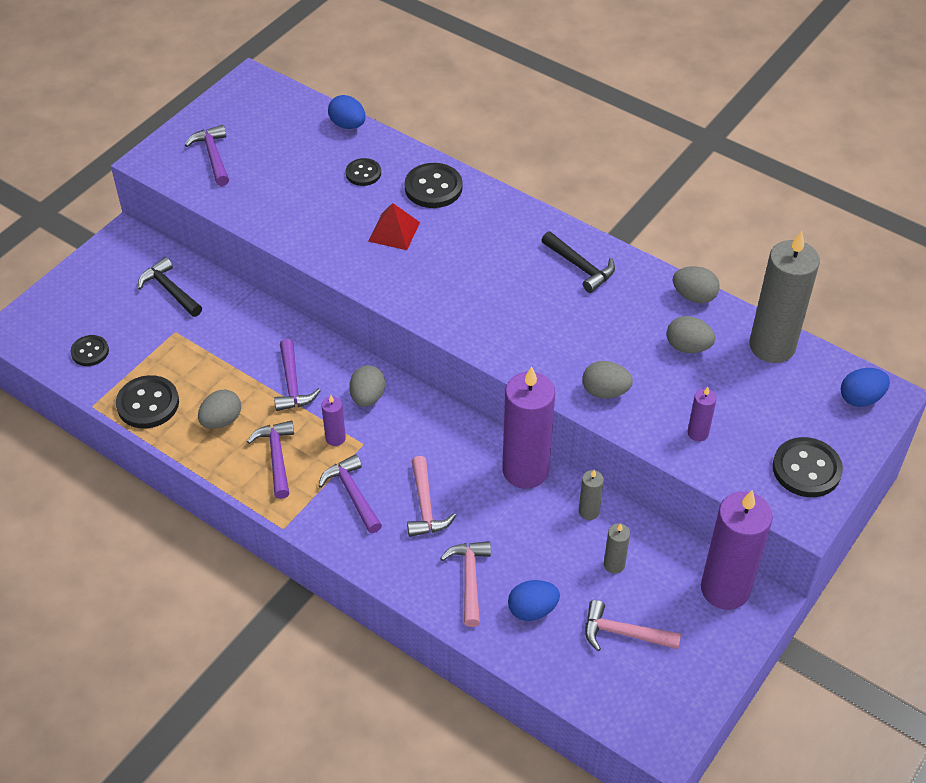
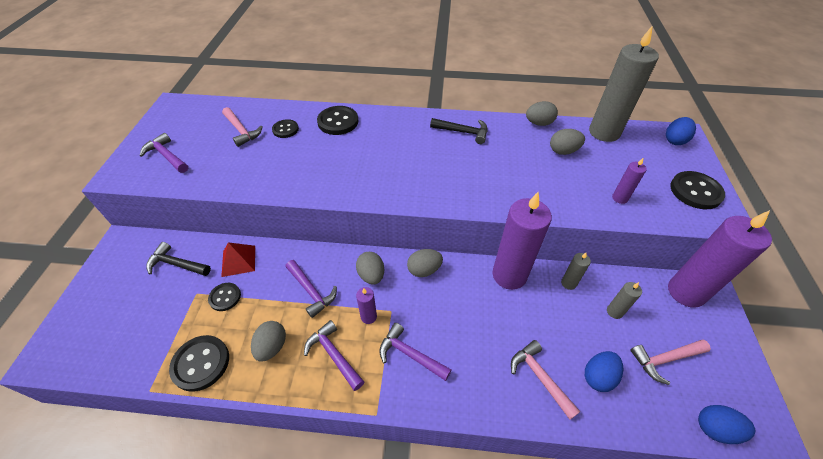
camera: 30 degrees left, 0 degrees up
black button [71,335,109,366] -> black button moved to [208,283,241,311]
blue egg [328,95,366,129] -> blue egg moved to [698,405,755,444]
red pyramid [368,203,420,250] -> red pyramid moved to [221,242,255,277]
pink hammer [407,456,456,537] -> pink hammer moved to [222,107,262,147]
grey egg [582,361,633,399] -> grey egg moved to [407,249,443,277]

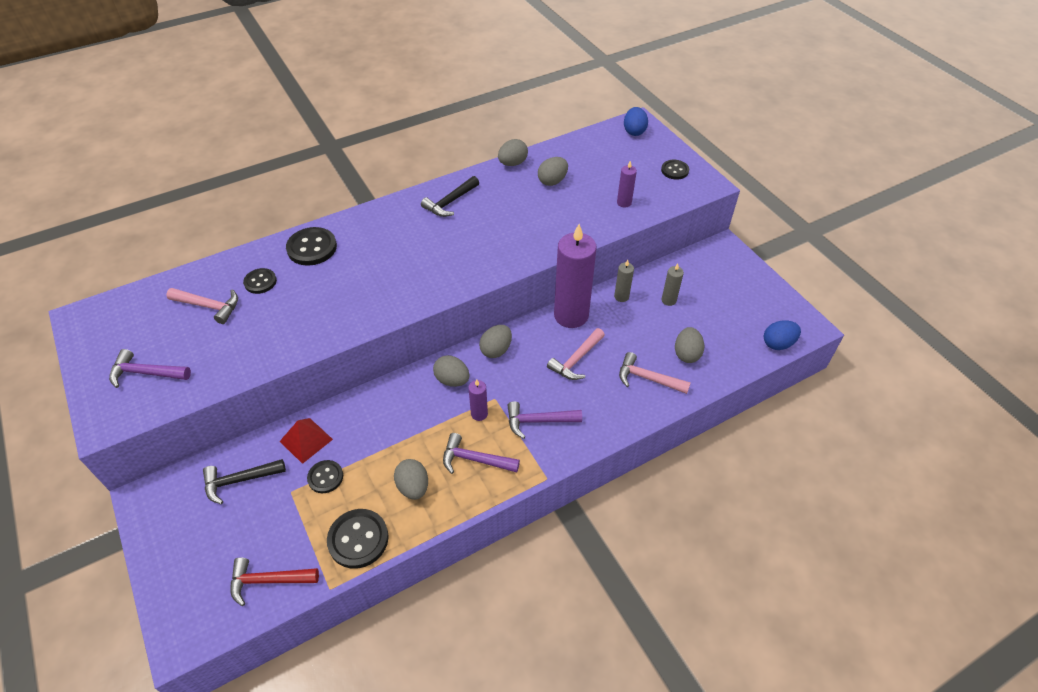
camera: 35 degrees left, 0 degrees up
purple hammer [286,260,337,318] -> none
black hammer [430,118,487,144] -> black hammer turned 150 degrees clockwise [421,176,479,217]
blue egg [585,351,623,392] -> grey egg [675,327,704,363]
grey candle [589,25,659,142] -> none
pink hammer [630,340,711,385] -> pink hammer moved to [547,328,605,380]
purple candle [668,210,772,308] -> none
black button [670,171,725,209] -> black button [661,160,689,180], size x0.62
none -> red hammer [230,558,319,606]

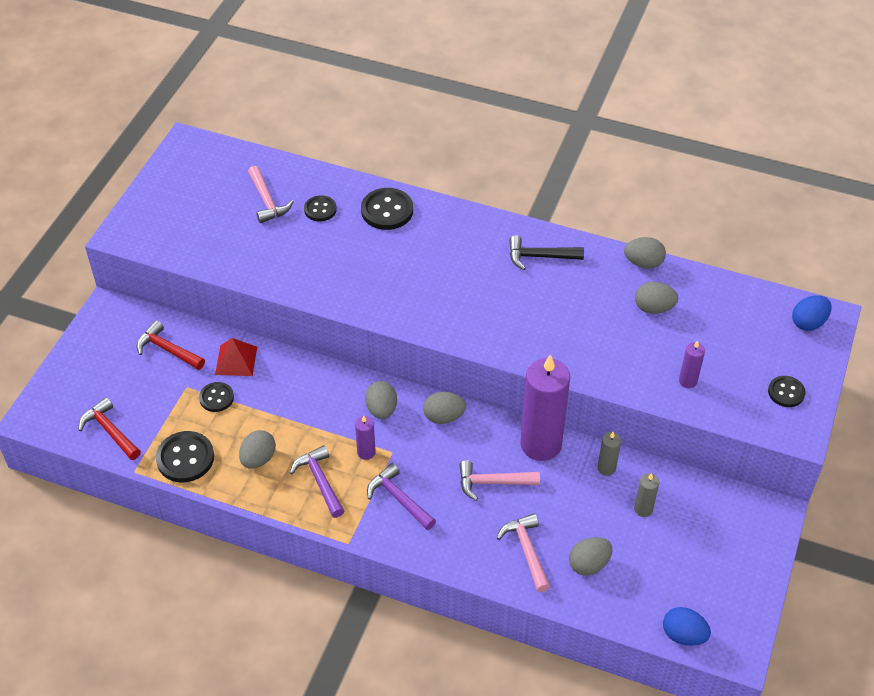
camera: 50 degrees right, 0 degrees up
purple hammer [109,349,191,388] -> none
black hammer [203,459,286,504] -> red hammer [137,320,205,370]

